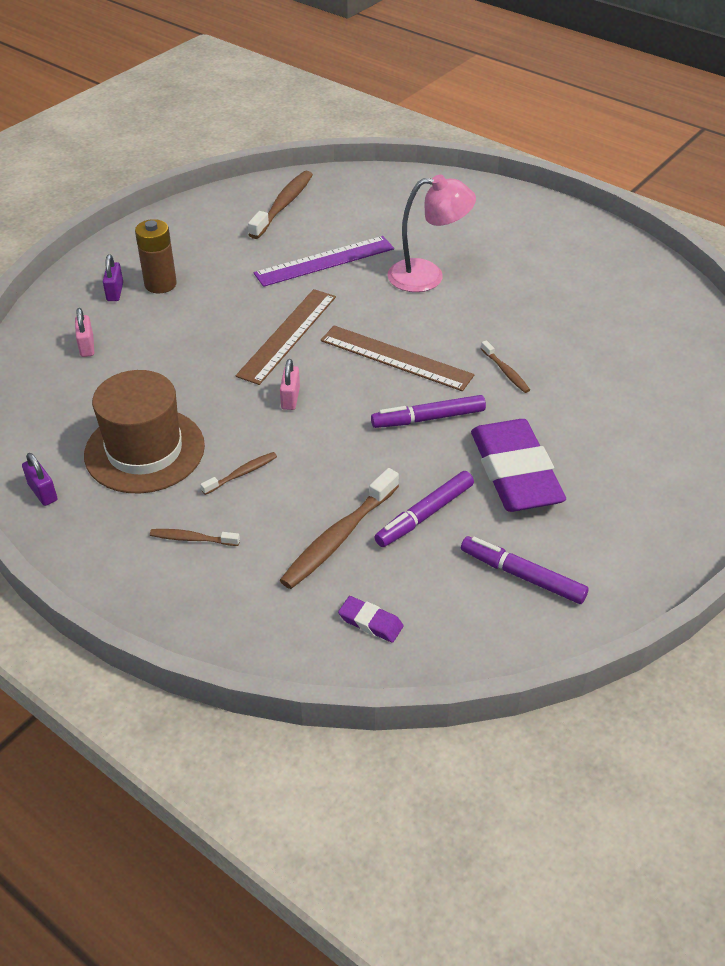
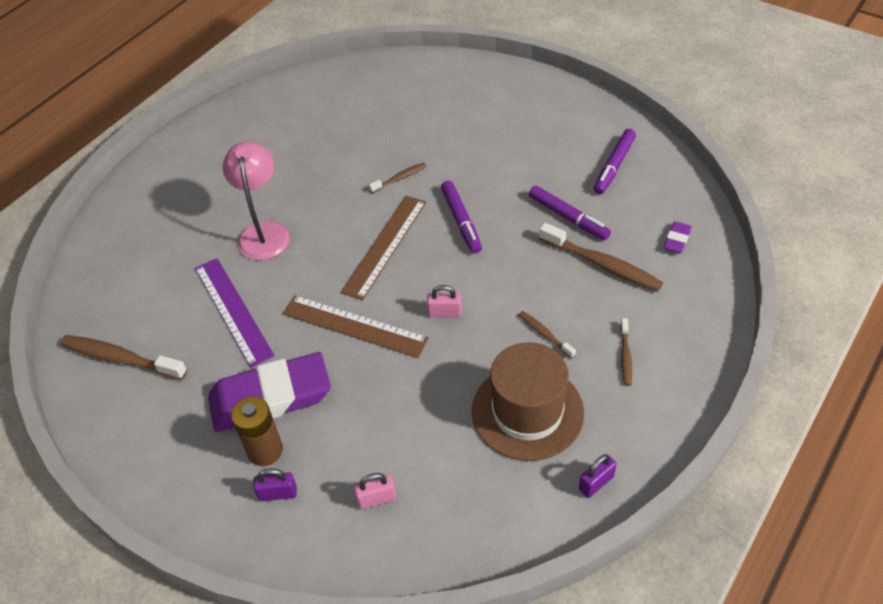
camera: 90 degrees left, 5 degrees up
purple eraser [471,419,566,512] -> purple eraser moved to [208,352,331,432]

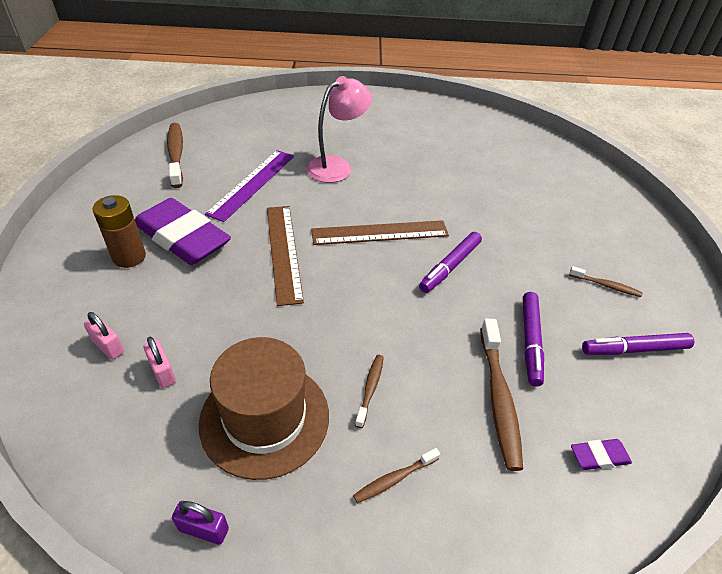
camera: 50 degrees right, 5 degrees down
purple padlock [253,469,297,501] -> none
brown toothbrush [369,163,426,193] -> brown toothbrush moved to [569,266,642,297]
pink padlock [427,285,462,318] -> pink padlock moved to [143,337,176,388]

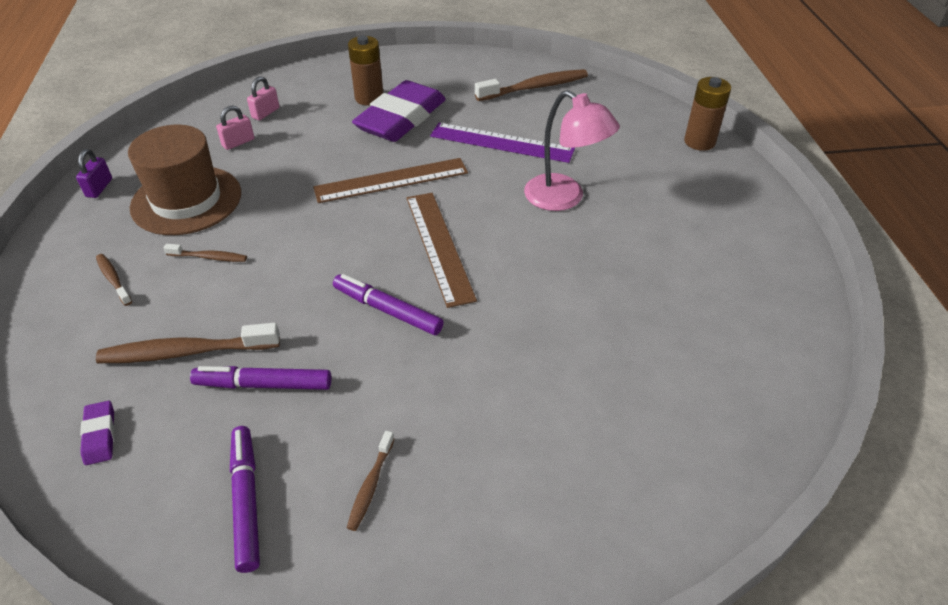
camera: 85 degrees right, 0 degrees up
none -> brown battery [684,77,731,151]

